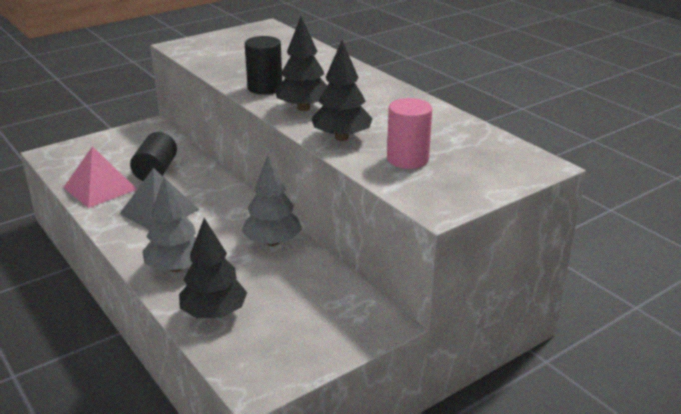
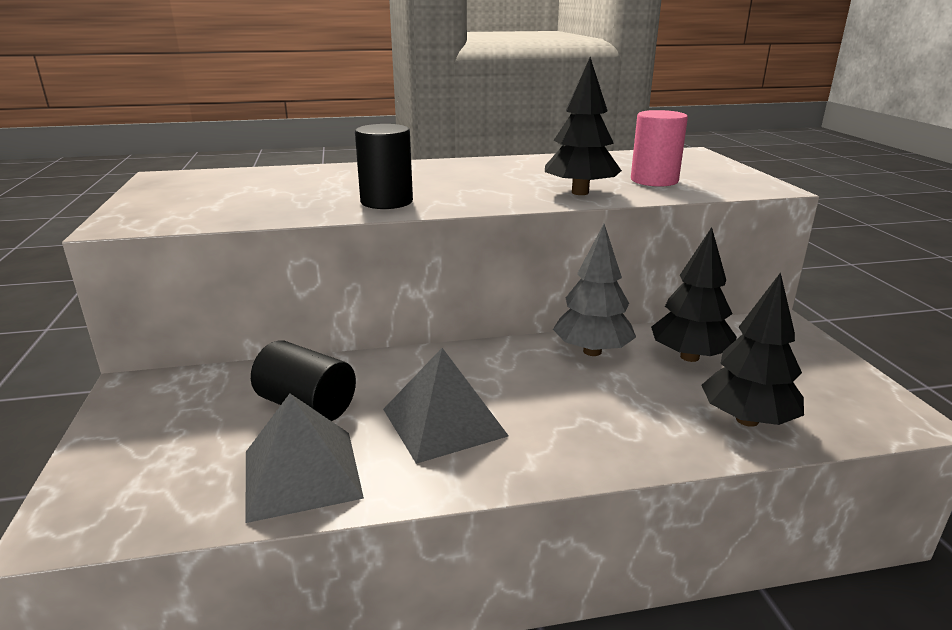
camera: 65 degrees left, 5 degrees down
pink pyramid [63,146,137,208] -> grey pyramid [245,394,364,523]
grey tree [142,178,196,272] -> none
black tree [275,16,327,111] -> black tree moved to [651,227,737,362]

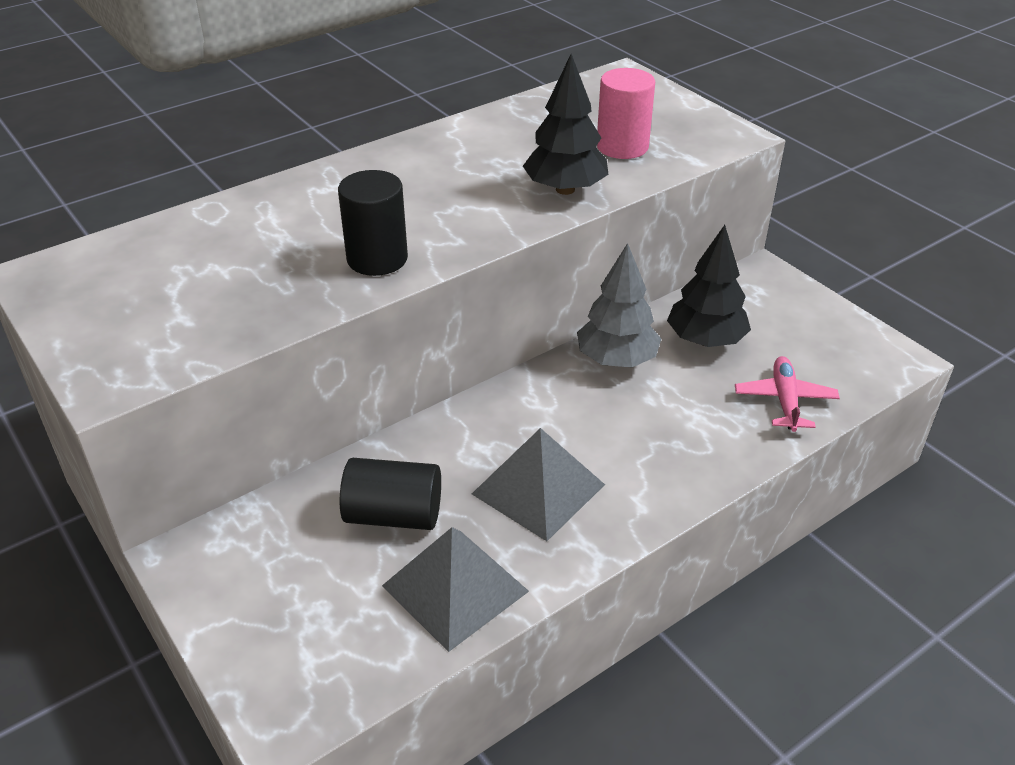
camera: 25 degrees left, 15 degrees up
black tree [702,272,804,427] -> pink plane [735,356,840,432]

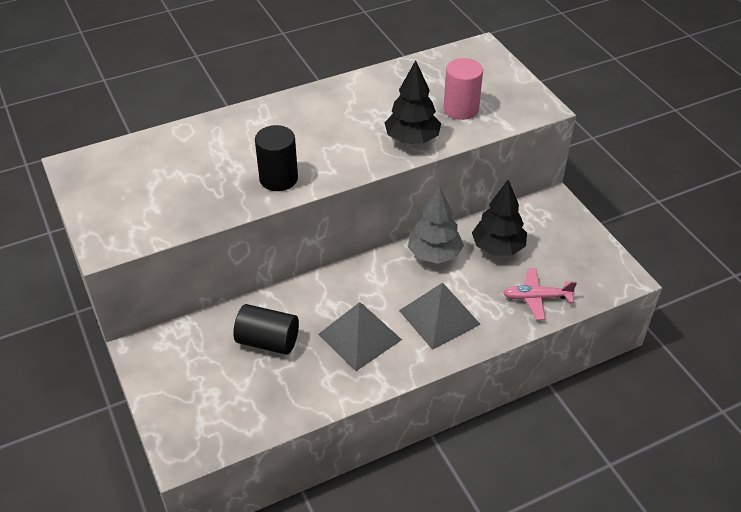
camera: 10 degrees right, 5 degrees up
grey pyramid [382,527,529,652] -> grey pyramid moved to [399,282,481,350]
pink plane [735,356,840,432] -> pink plane turned 105 degrees counterclockwise [503,268,577,320]

